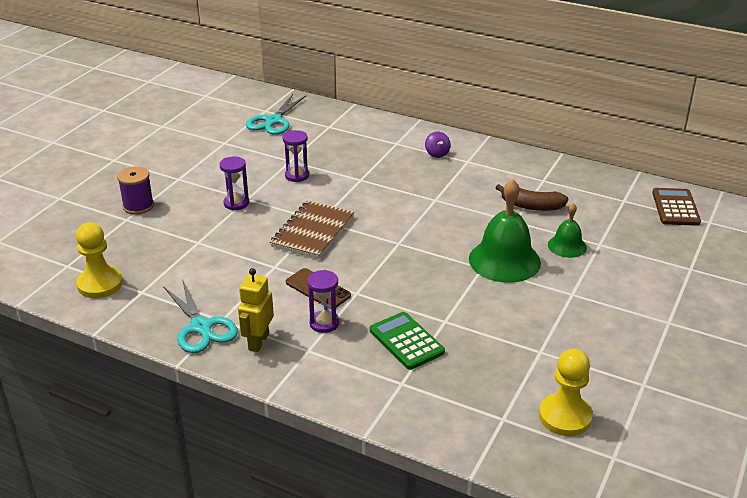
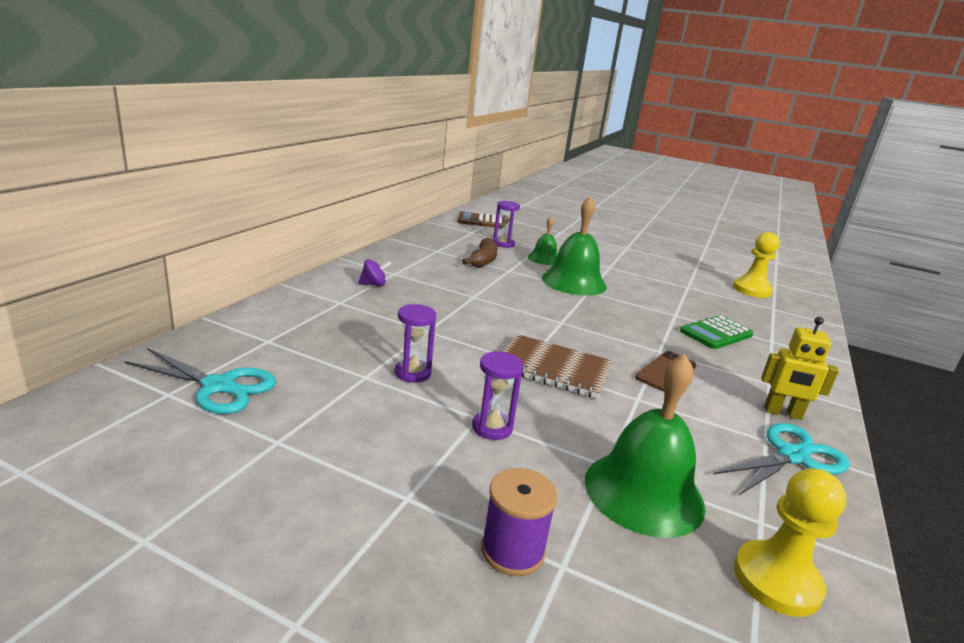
camera: 95 degrees left, 10 degrees down
purple hourglass [307,270,339,333] -> purple hourglass moved to [493,201,520,248]
none -> green bell [585,354,706,538]

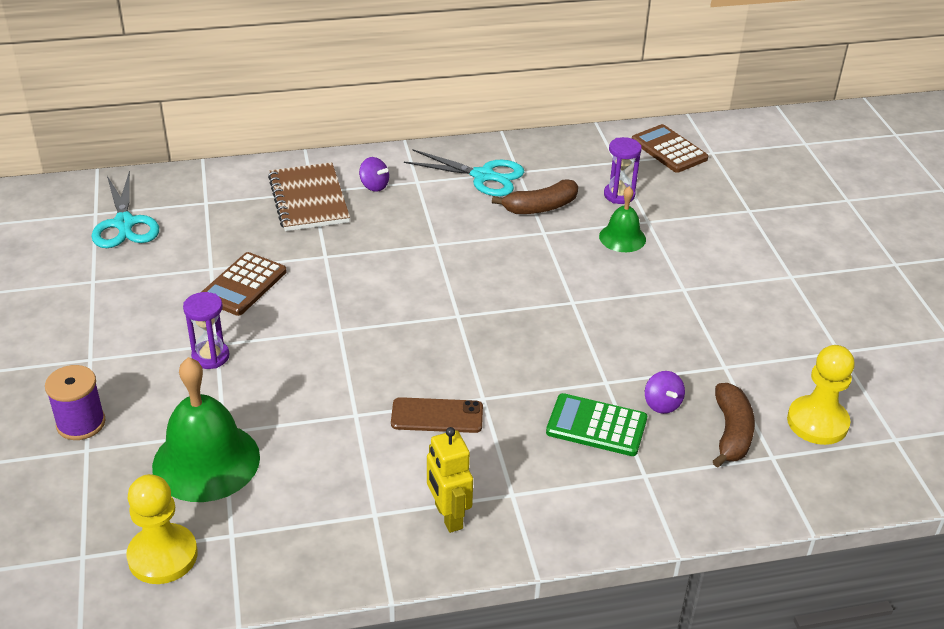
camera: 55 degrees right, 15 degrees up
purple hourglass [395,304,436,382] -> brown calculator [202,252,286,316]
brown notebook [503,334,614,399] -> brown notebook moved to [268,162,350,231]
green bell [542,196,607,296] -> none
turquoise scissors [713,423,850,496] -> turquoise scissors moved to [404,149,524,196]
none -> purple spinning top [645,371,685,414]
none -> brown banana [713,383,755,468]

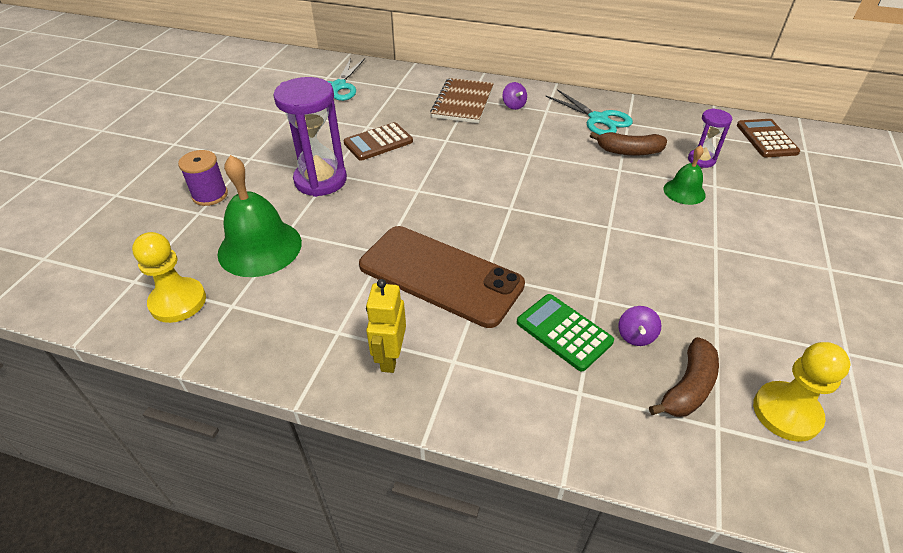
camera: 30 degrees right, 5 degrees up
purple hourglass [183,292,229,369] -> purple hourglass [273,77,347,197], size x1.88
brown phone [391,397,483,433] -> brown phone [359,226,525,328], size x2.08

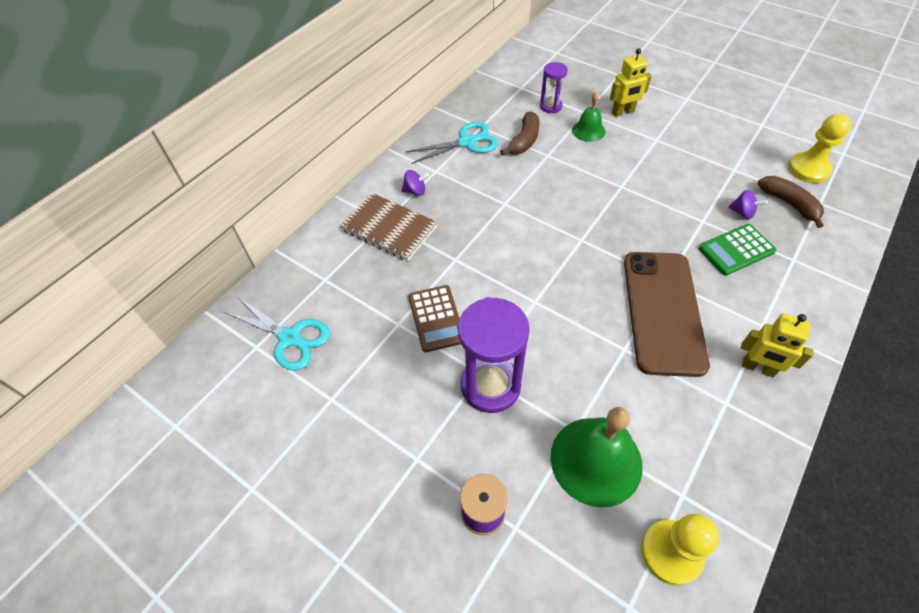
camera: 70 degrees left, 10 degrees up
brown phone [359,226,525,328] -> brown phone turned 45 degrees counterclockwise [624,252,710,377]
brown calculator [737,119,800,157] -> none
none -> yellow robot [610,48,652,117]

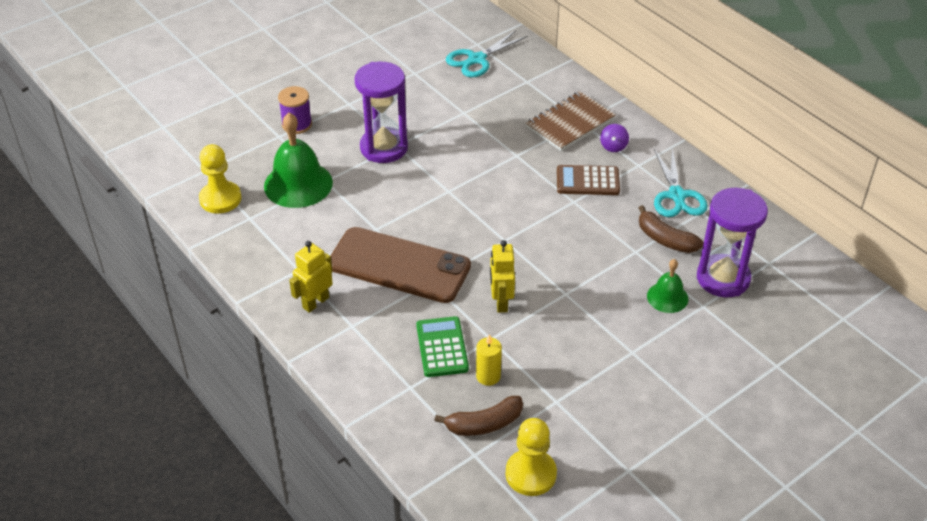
camera: 105 degrees right, 10 degrees down
brown calculator [408,285,461,352] -> brown calculator moved to [557,165,620,195]
purple hourglass [540,62,568,113] -> purple hourglass [697,188,768,298], size x1.88
yellow robot [610,48,652,117] -> yellow robot moved to [490,240,515,313]
purple spinning top [729,189,768,219] -> yellow candle [476,334,502,386]

